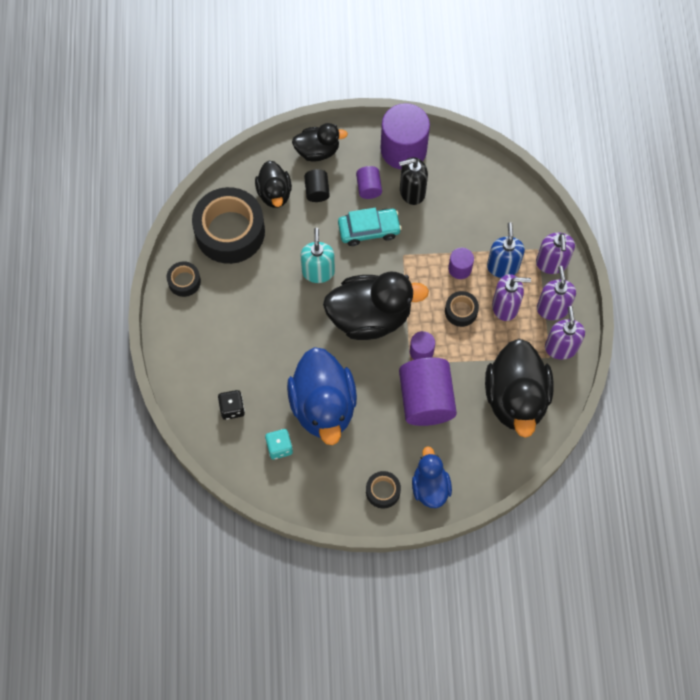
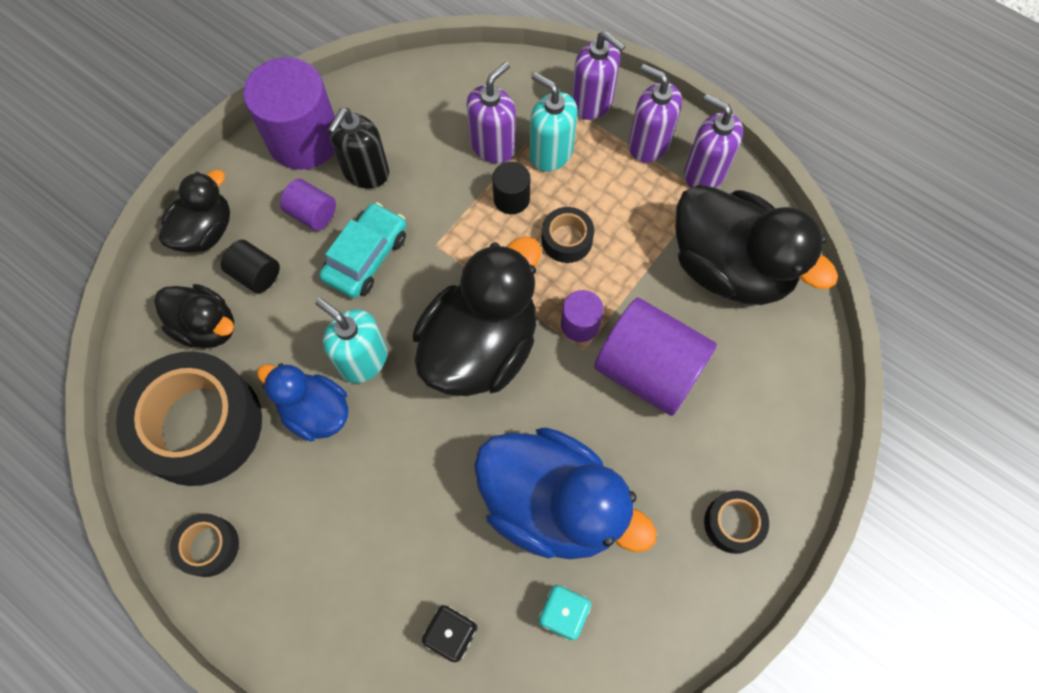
camera: 50 degrees left, 0 degrees up
blue duck [412,446,452,508] -> blue duck moved to [257,363,349,442]
purple cylinder [448,248,474,279] -> black cylinder [492,161,530,214]
blue soap dispenser [487,222,525,278] -> turquoise soap dispenser [530,72,577,171]
purple soap dispenser [492,274,531,321] -> purple soap dispenser moved to [467,62,516,163]

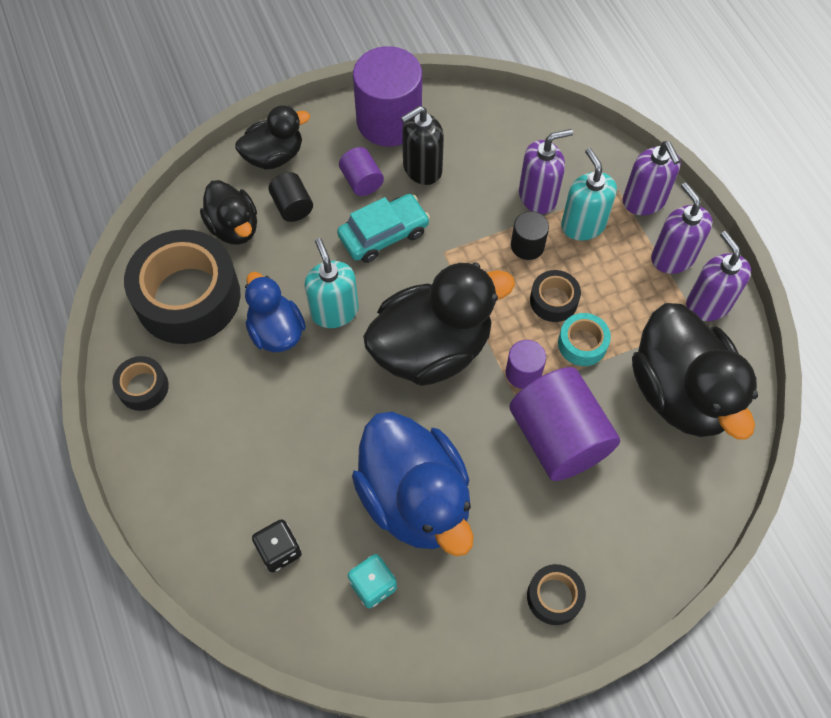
camera: 30 degrees right, 5 degrees down
none -> turquoise tape [558,313,611,366]

